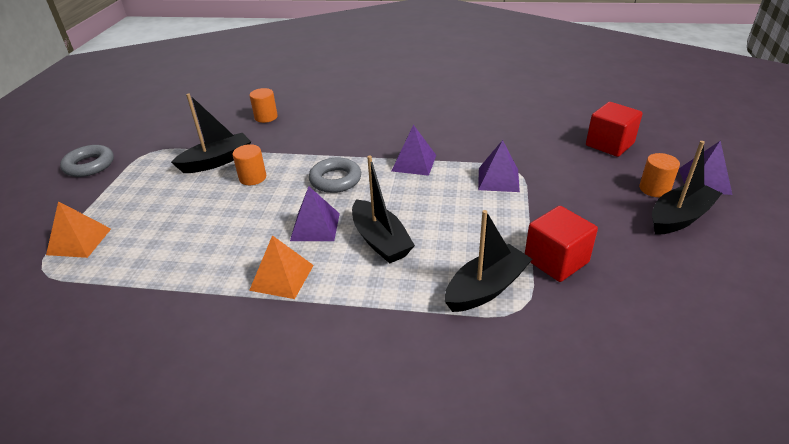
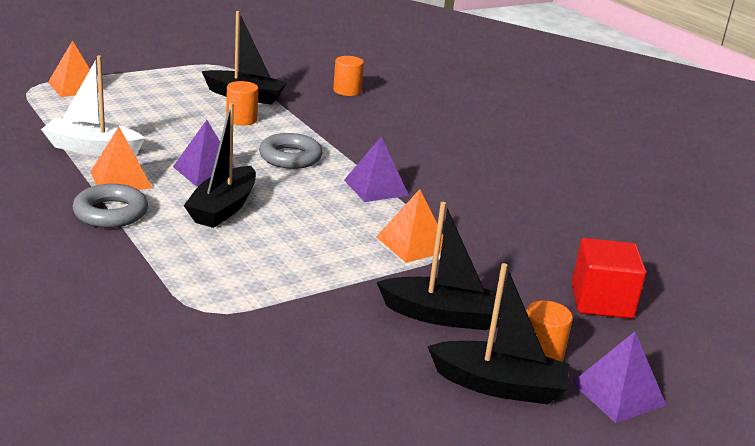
camera: 45 degrees right, 10 degrees down
grey ring [60,145,114,177] -> grey ring moved to [72,184,148,228]
black boat [445,210,533,312] -> black boat moved to [377,202,504,330]
purple pyramid [478,140,520,192] -> orange pyramid [376,189,443,263]
red cube [525,206,598,282] -> none
none -> white boat [41,55,145,156]

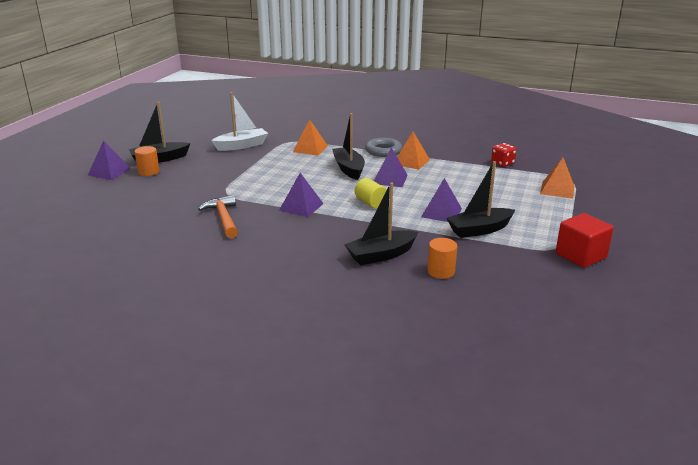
camera: 145 degrees right, 0 degrees up
white boat [41,55,145,156] -> white boat moved to [211,92,268,151]
orange cylinder [226,81,258,125] -> purple pyramid [421,178,462,222]
grey ring [259,133,323,169] -> yellow cylinder [355,178,387,208]
orange pyramid [376,189,443,263] -> orange pyramid moved to [293,119,328,156]
black boat [377,202,504,330] -> black boat moved to [344,182,418,265]
red cube [571,238,646,319] -> red cube moved to [556,213,614,268]
none -> orange hammer [198,195,238,238]
none -> red dice [491,143,517,167]

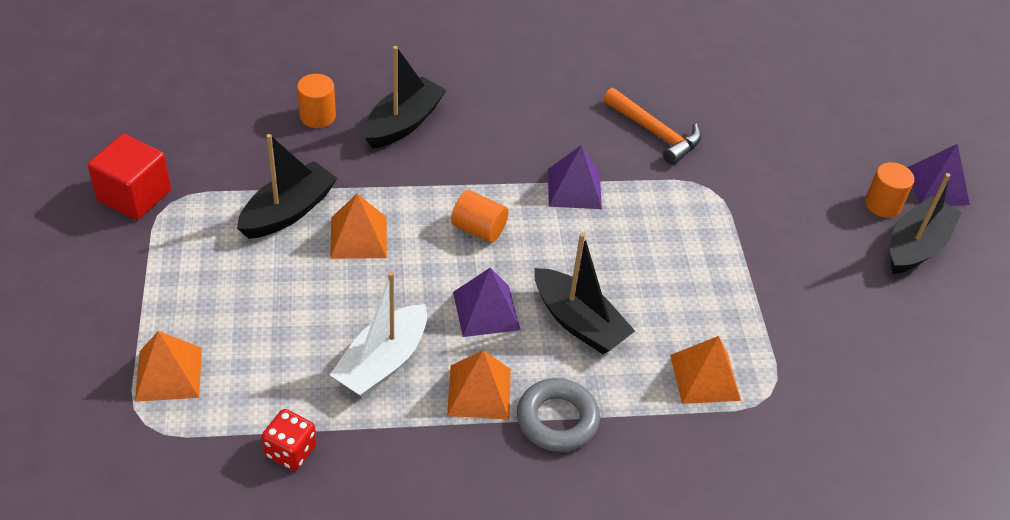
camera: 150 degrees right, 20 degrees up
white boat [211,92,268,151] -> white boat moved to [330,271,427,397]
yellow cylinder [355,178,387,208] -> orange cylinder [451,190,508,243]
purple pyramid [421,178,462,222] -> orange pyramid [330,194,387,259]

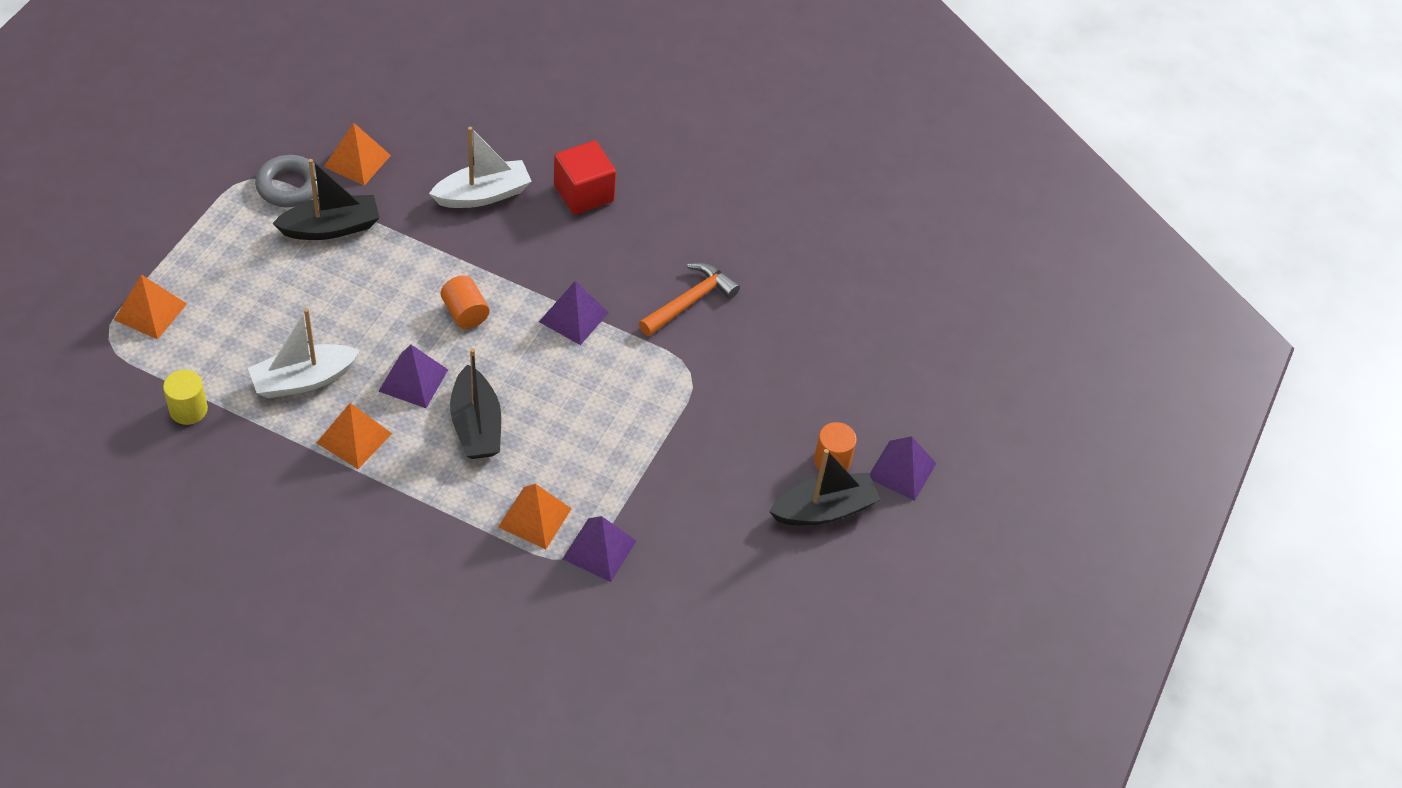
camera: 30 degrees right, 5 degrees up
red cube [87,134,171,220] -> red cube moved to [554,141,616,215]
red dice [261,409,317,471] -> yellow cylinder [163,370,208,425]
orange cylinder [297,74,336,128] -> none
orange pyramid [330,194,387,259] -> orange pyramid moved to [324,123,391,186]
black boat [364,46,446,149] -> white boat [429,127,532,208]
grey ring [517,378,600,452] -> grey ring moved to [255,155,318,207]
orange hammer [603,88,701,165] -> orange hammer turned 120 degrees counterclockwise [639,262,740,336]
none -> purple pyramid [563,516,636,582]

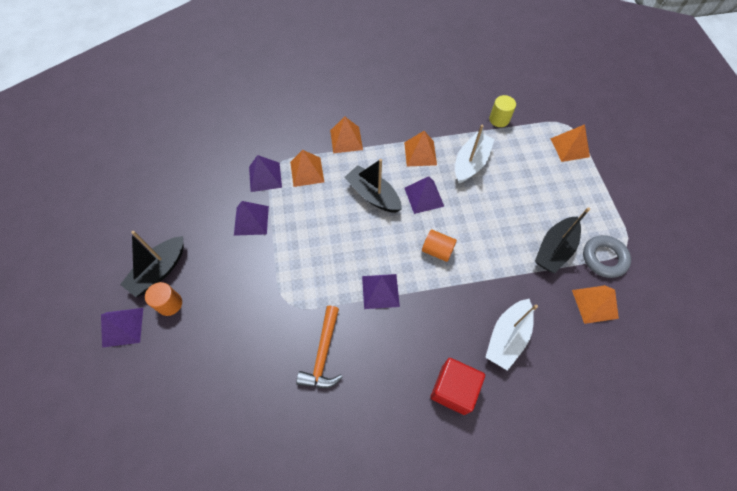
camera: 150 degrees right, 10 degrees up
none -> purple pyramid [234,201,269,236]
none -> orange pyramid [330,117,363,153]

